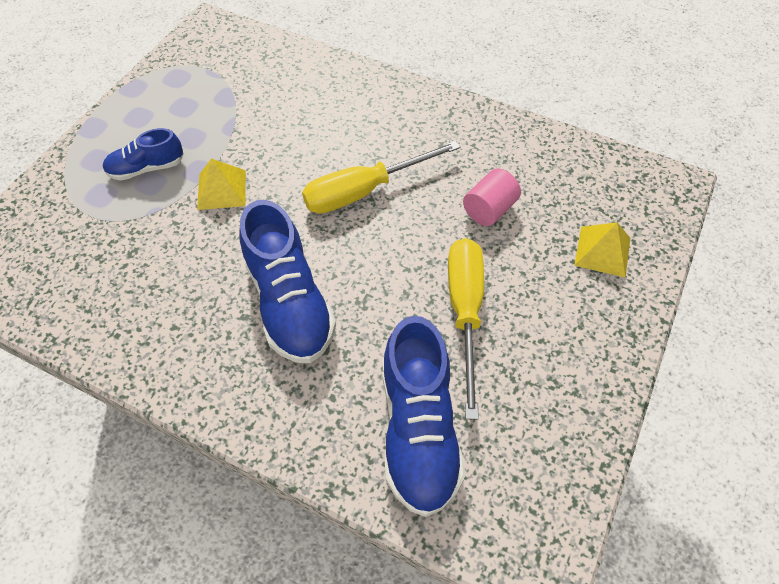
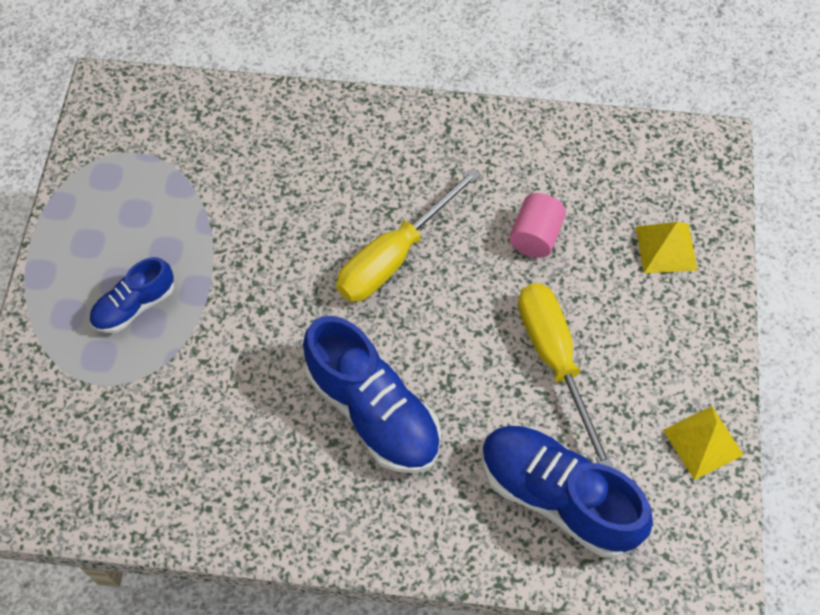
camera: 20 degrees left, 5 degrees up
yellow pyramid [197,158,246,210] -> yellow pyramid moved to [663,406,744,480]
blue shoe [383,316,465,517] -> blue shoe turned 150 degrees clockwise [482,425,653,558]

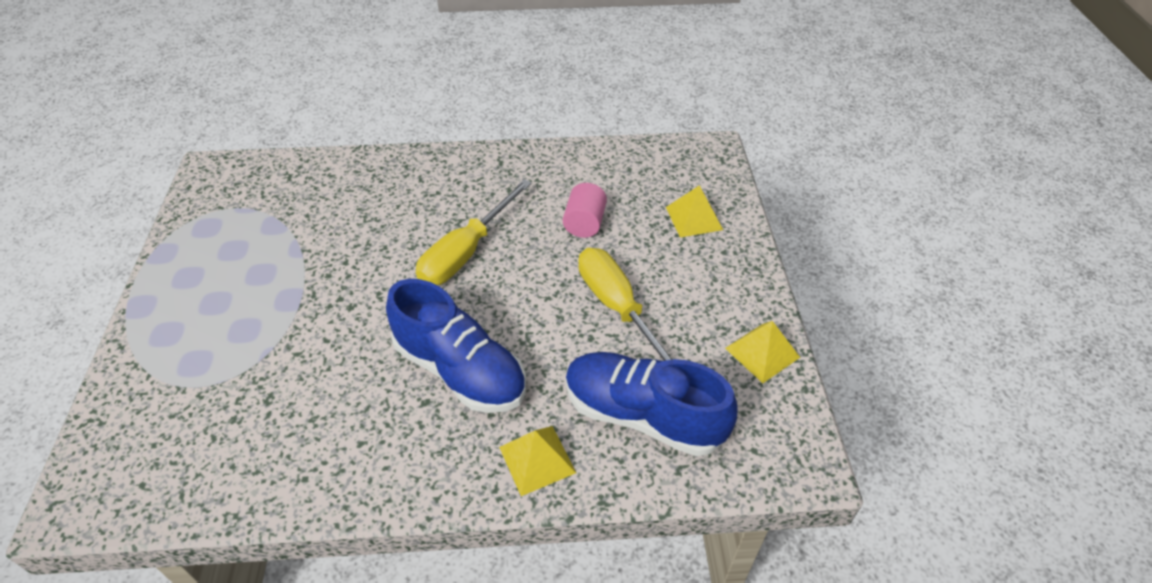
camera: 10 degrees left, 15 degrees down
blue shoe [89,257,174,333] -> none
none -> yellow pyramid [499,426,576,496]

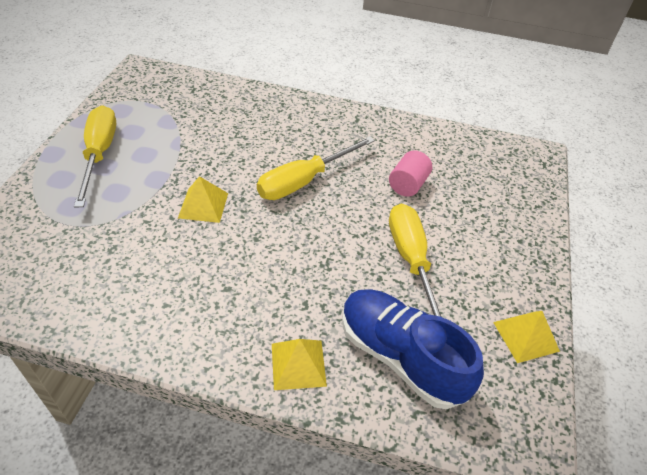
camera: 15 degrees right, 0 degrees up
blue shoe [386,279,526,413] -> none
yellow pyramid [666,185,723,237] -> yellow pyramid moved to [178,176,228,223]
none -> yellow screwdriver [74,105,116,207]

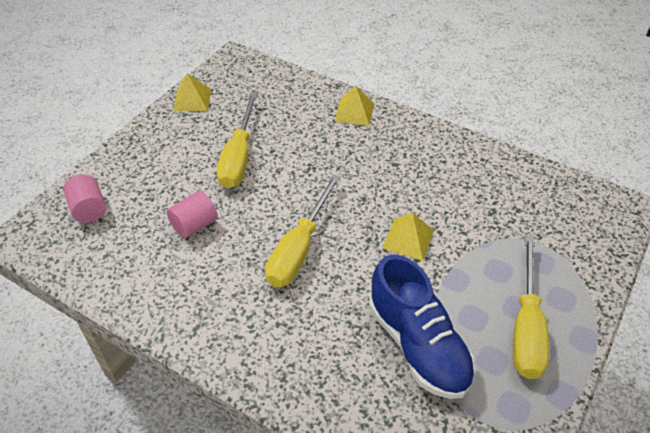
camera: 160 degrees left, 0 degrees up
yellow screwdriver [257,136,375,200] -> yellow screwdriver turned 135 degrees clockwise [265,174,341,287]
blue shoe [342,289,484,409] -> blue shoe moved to [369,254,476,399]
none -> pink cylinder [63,174,106,223]

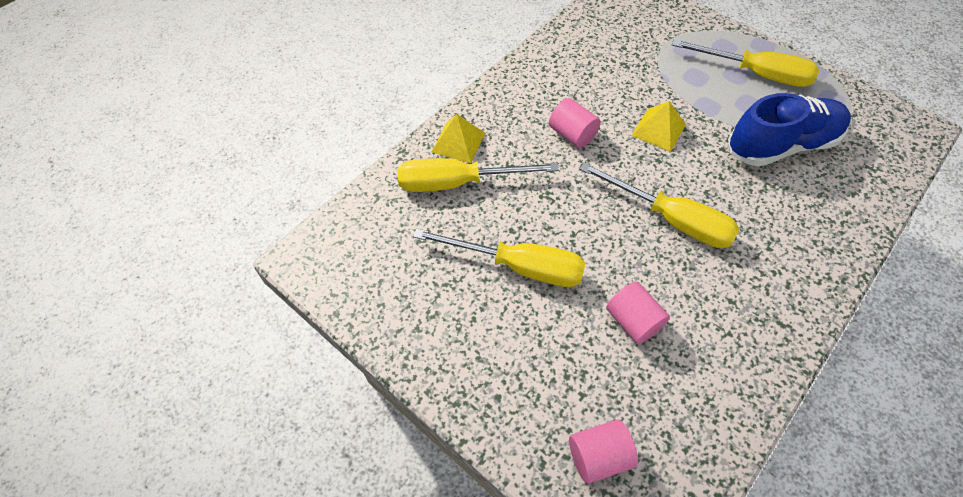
camera: 80 degrees left, 10 degrees up
yellow pyramid [173,73,211,111] -> none
none -> yellow screwdriver [397,158,559,192]
none -> pink cylinder [549,98,601,148]

